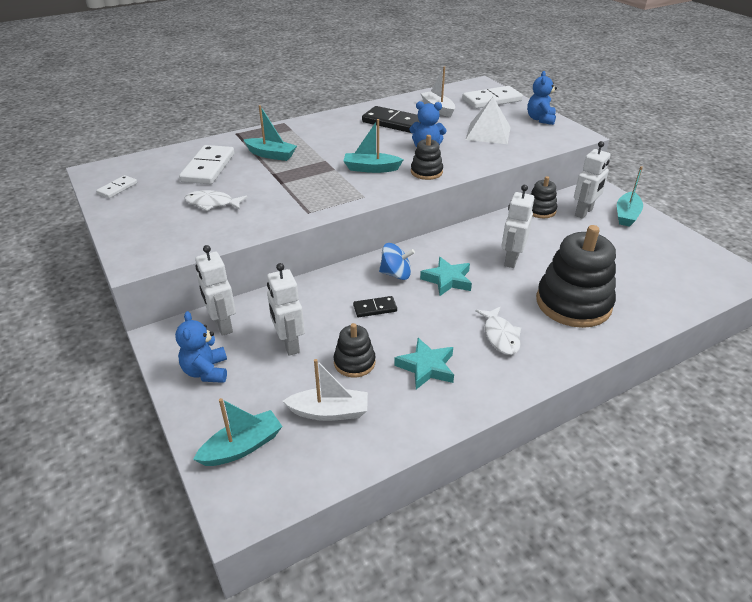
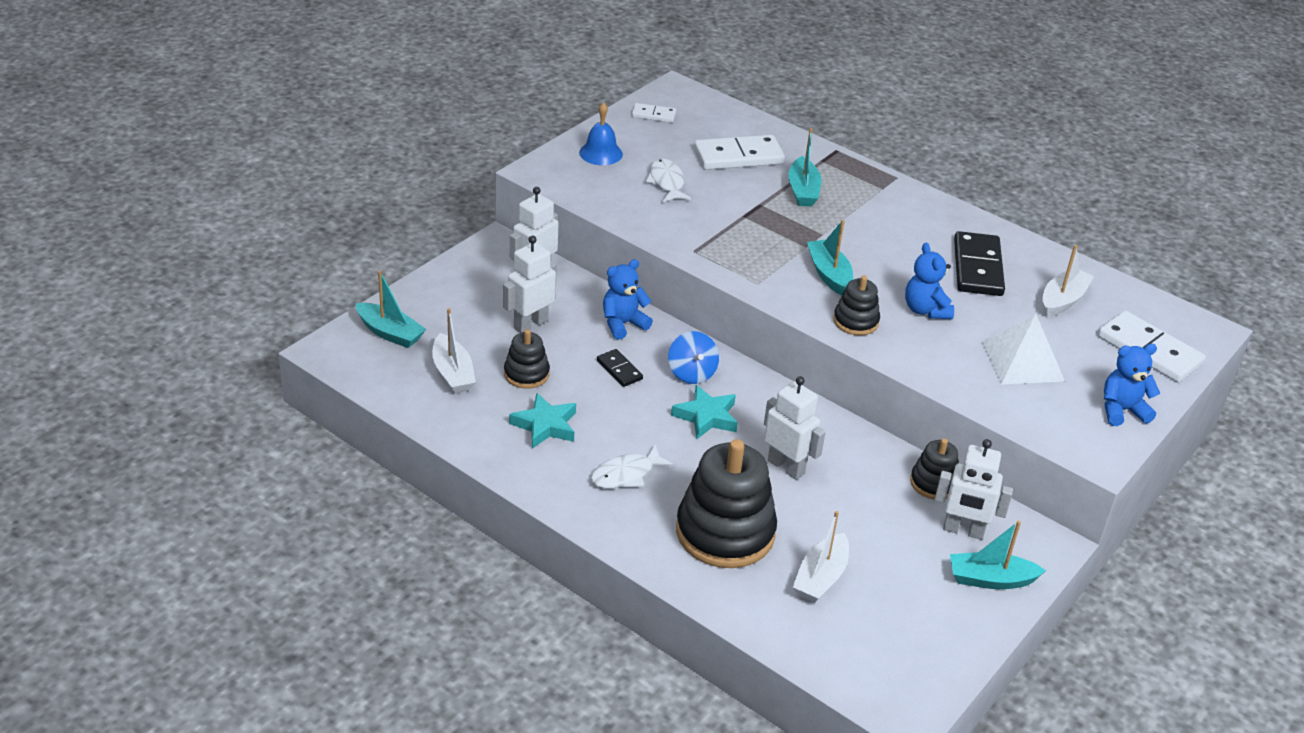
camera: 65 degrees right, 0 degrees up
blue teddy bear [175,311,227,383] -> blue teddy bear moved to [603,259,653,340]
white robot [501,185,534,268] -> white robot turned 45 degrees clockwise [764,376,826,480]
none -> blue bell [579,102,623,165]
none -> white boat [793,511,849,603]

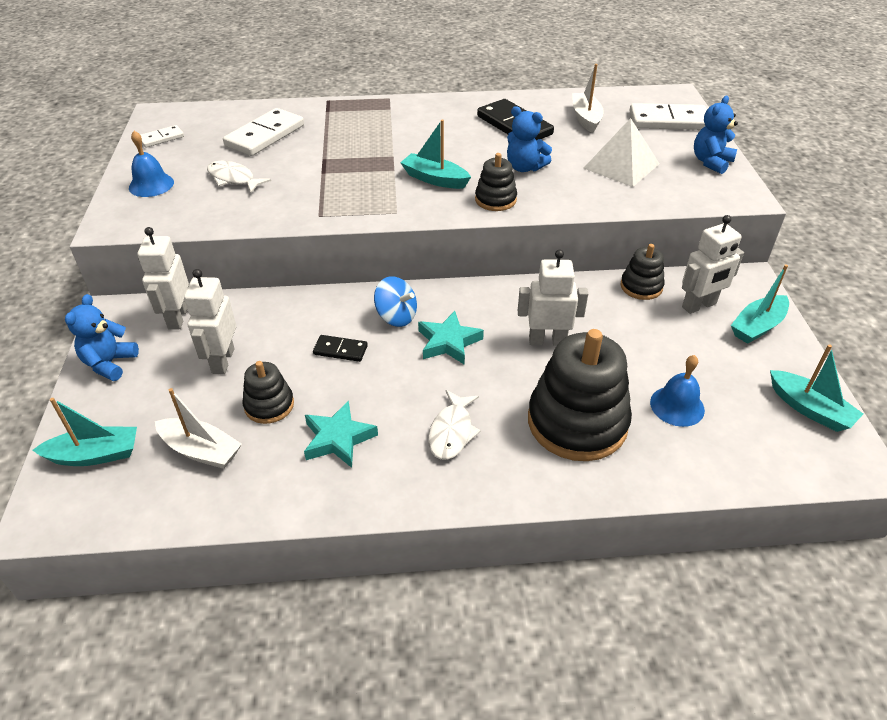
camera: 40 degrees left, 5 degrees up
blue teddy bear [603,259,653,340] -> blue teddy bear moved to [65,294,139,381]
turquoise boat [788,128,821,207] -> turquoise boat moved to [770,344,863,432]
white boat [793,511,849,603] -> blue bell [650,355,705,427]

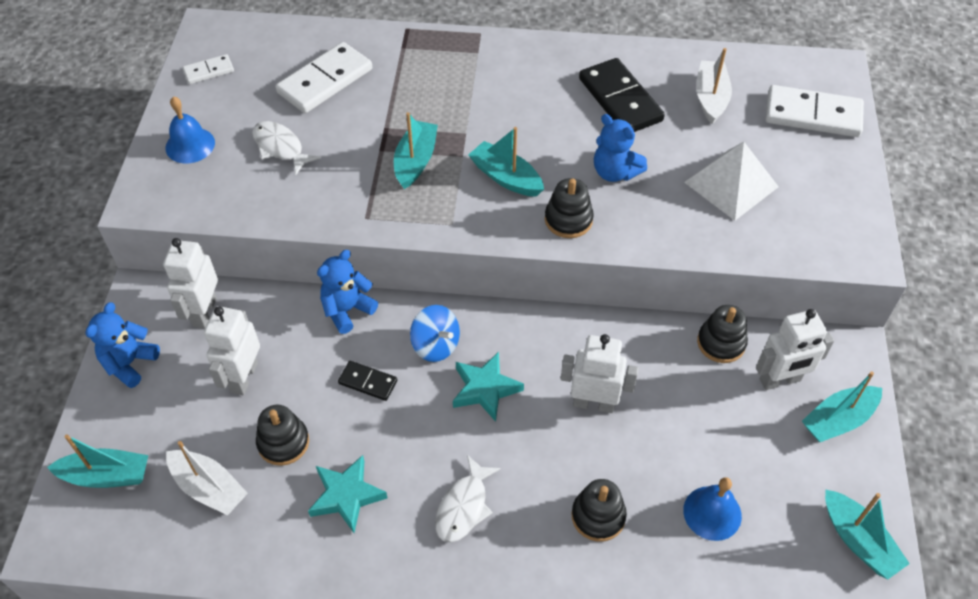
camera: 10 degrees right, 10 degrees up
black stacking toy [528,329,632,461] -> black stacking toy [572,479,627,542], size x0.51
blue teddy bear [694,96,738,174] -> blue teddy bear moved to [317,250,378,334]
none -> turquoise boat [394,112,438,189]

